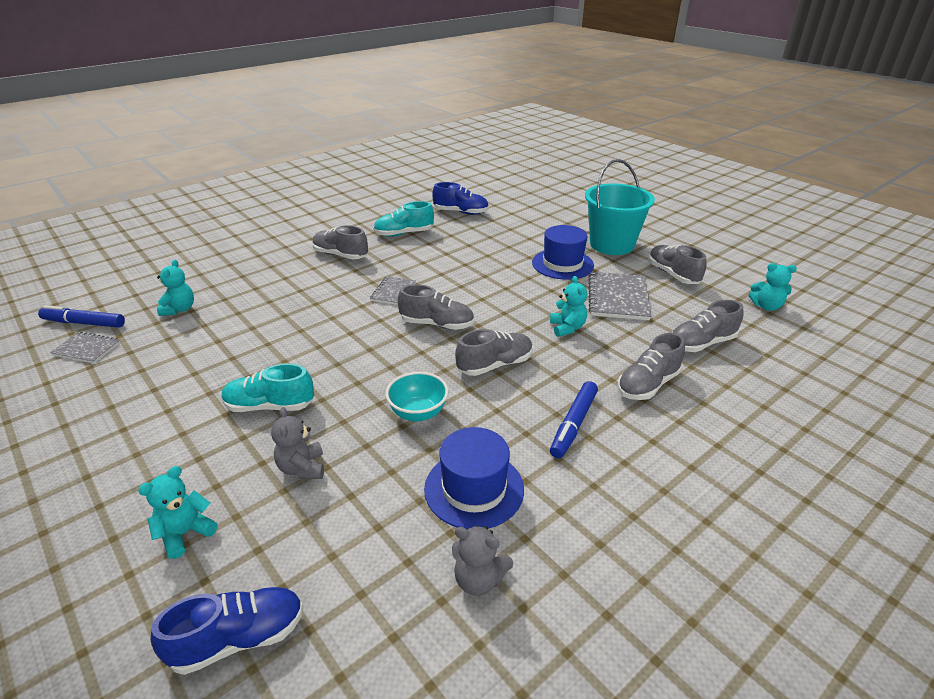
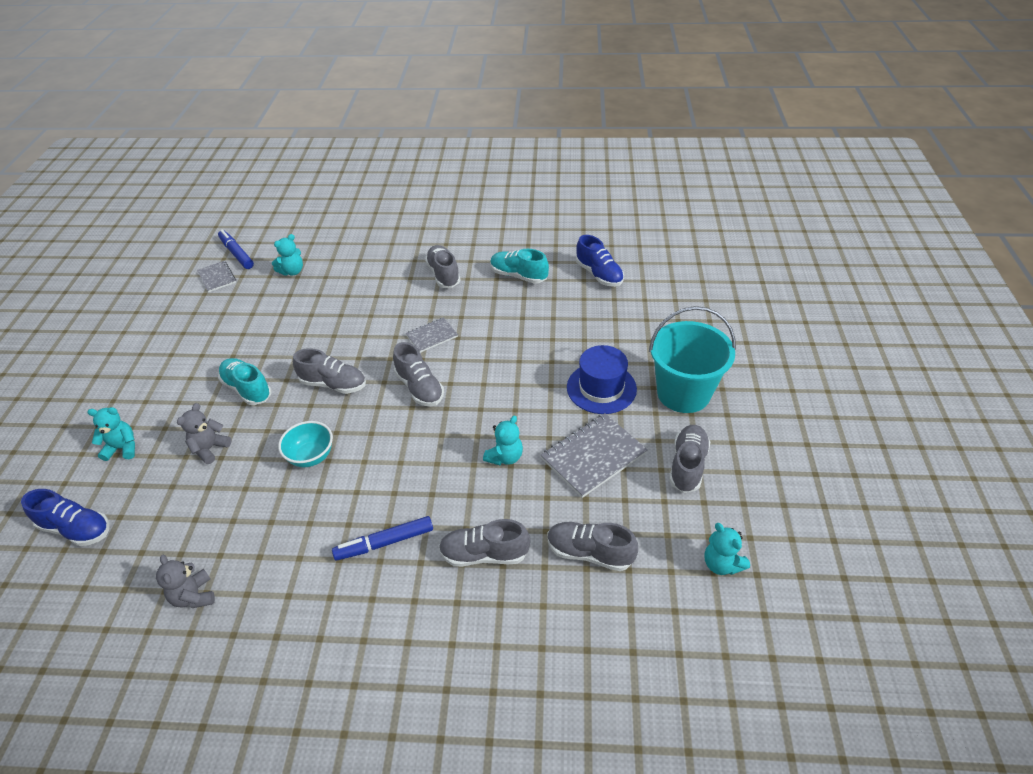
camera: 45 degrees right, 10 degrees up
blue hat [424,427,524,530] -> none
grey shoe [455,329,533,376] -> grey shoe moved to [293,348,366,394]

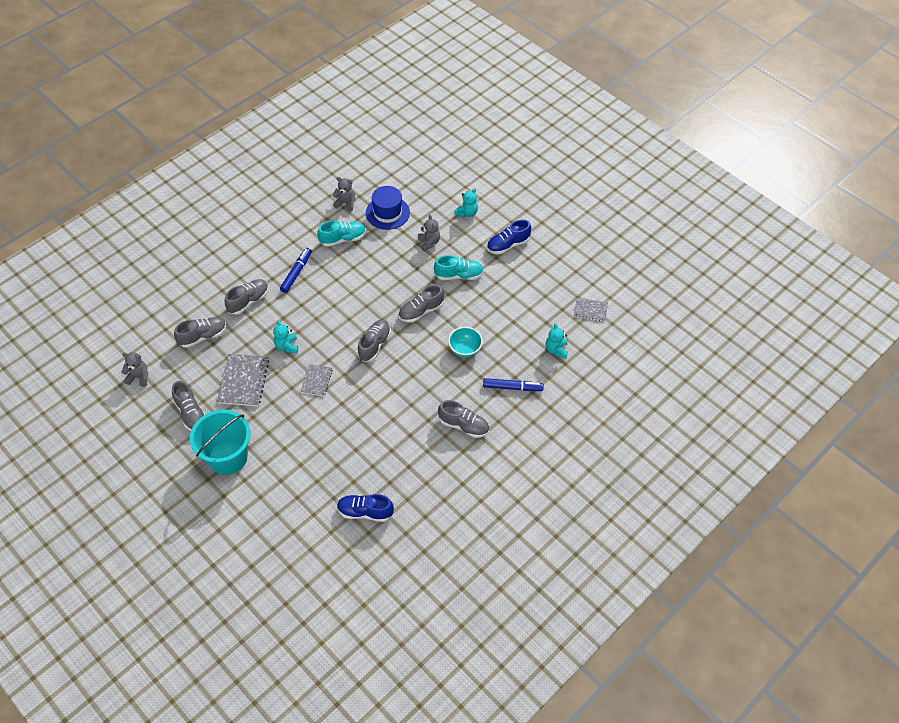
camera: 130 degrees right, 10 degrees up
blue shoe [21,489,109,546] -> blue shoe moved to [487,219,531,254]
blue marker [218,230,254,269] -> blue marker moved to [483,378,544,391]
turquoise bowl [278,421,333,467] -> turquoise bowl moved to [448,327,483,357]
grey shoe [393,342,444,407] -> grey shoe turned 105 degrees clockwise [357,320,391,362]
grey notebook [406,317,458,353] -> grey notebook moved to [301,364,333,396]
turquoise shoe [490,249,549,284] -> turquoise shoe moved to [317,221,366,247]
blue hat [567,345,637,414] -> blue hat moved to [366,186,410,230]
turquoise teddy bear [705,523,750,575] -> grey teddy bear [121,352,148,387]

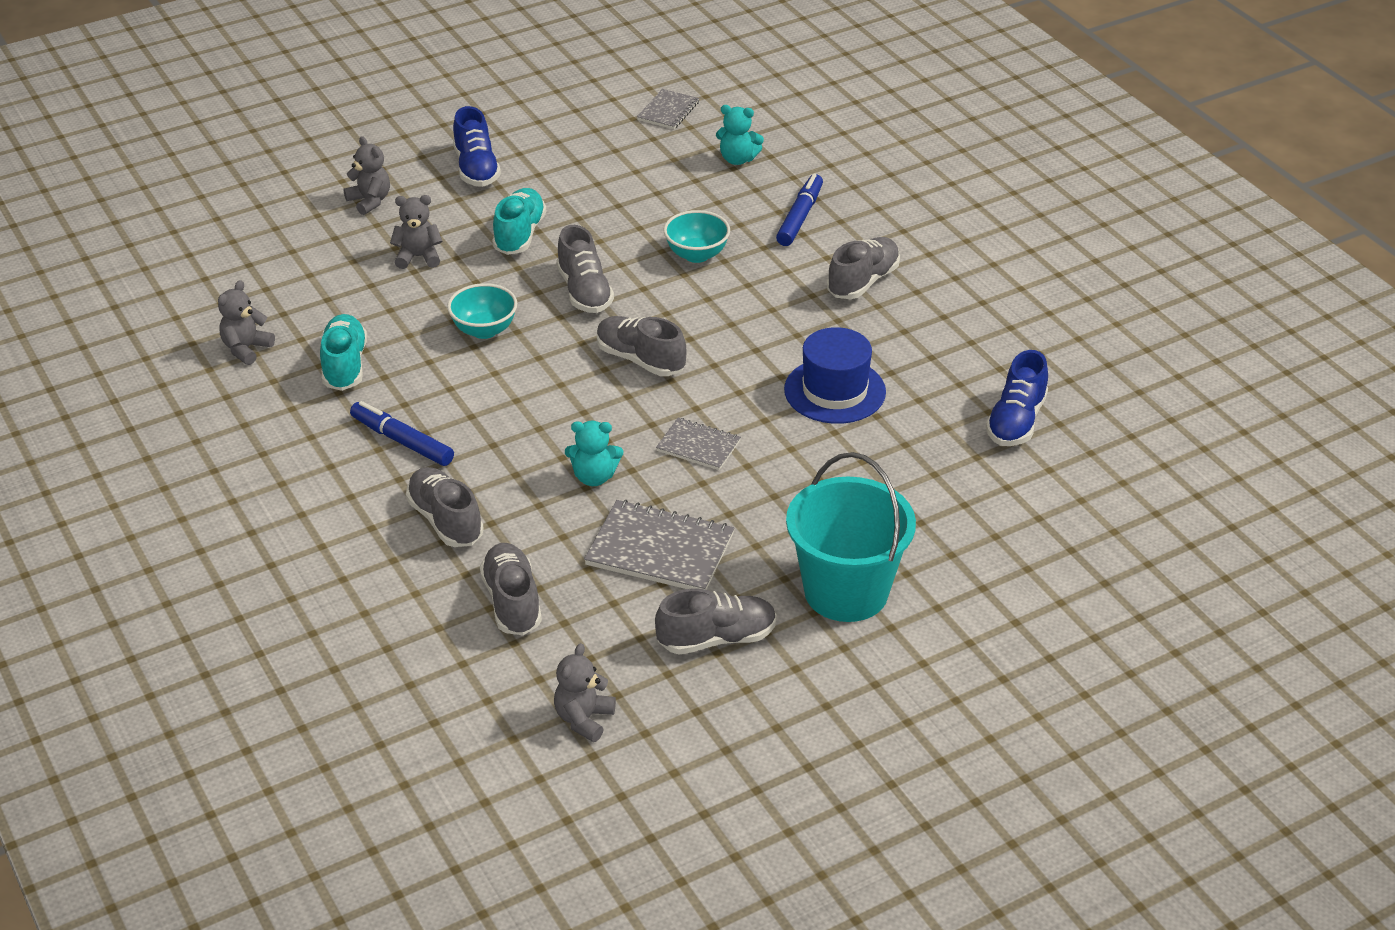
camera: 75 degrees left, 15 degrees down
blue hat [366,186,410,230] -> blue hat moved to [784,327,886,424]
turquoise teddy bear [454,188,478,217] -> grey teddy bear [344,136,390,215]
none -> turquoise bowl [447,283,517,339]

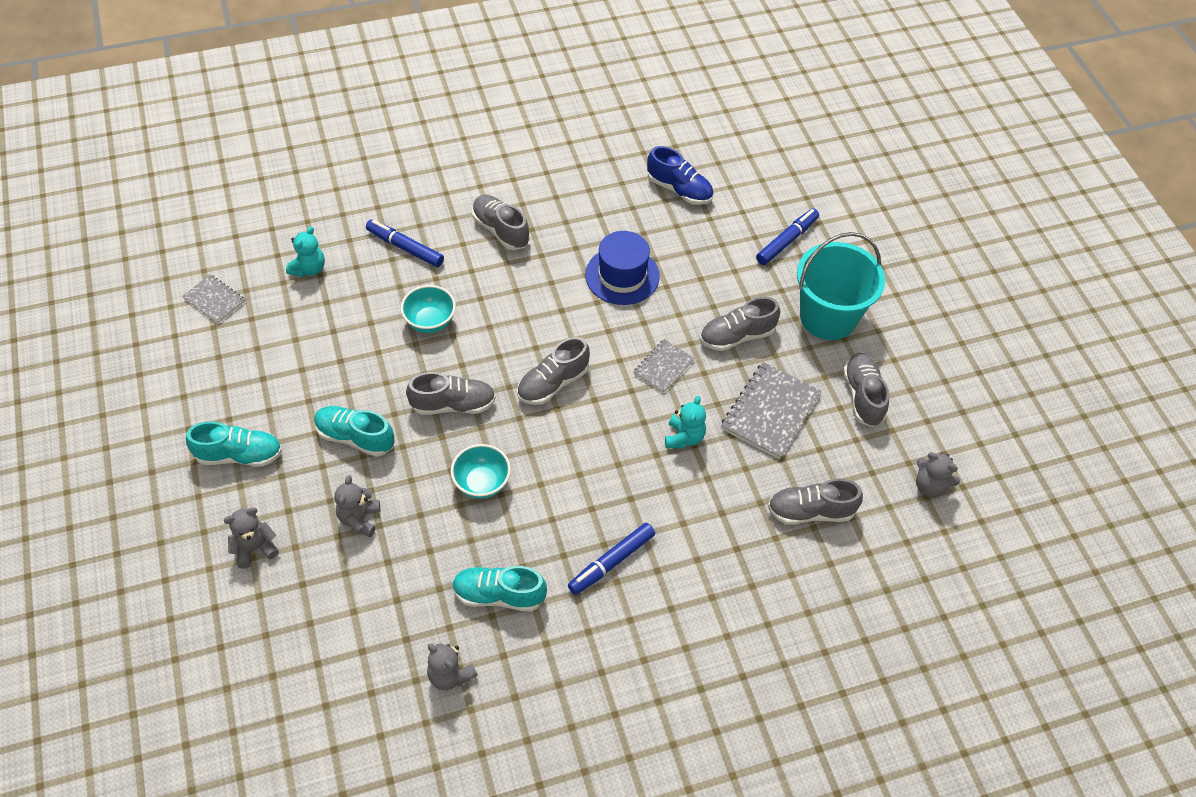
camera: 80 degrees left, 15 degrees up
grey shoe [406,467,484,547] -> grey shoe moved to [700,297,780,351]
blue shoe [453,106,501,187] -> turquoise shoe [186,421,282,467]
none -> blue marker [756,209,819,265]

